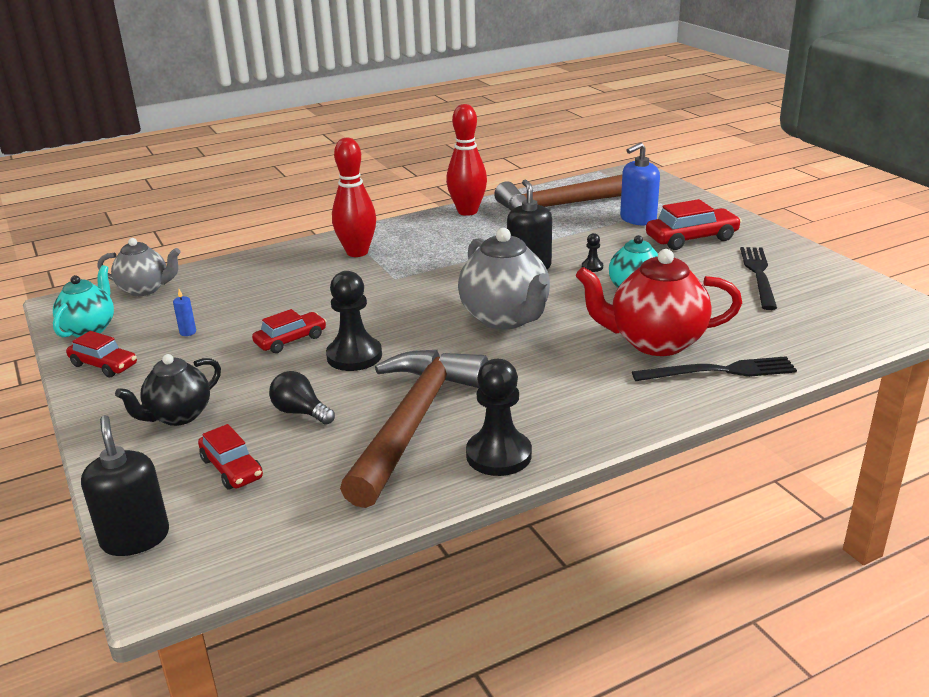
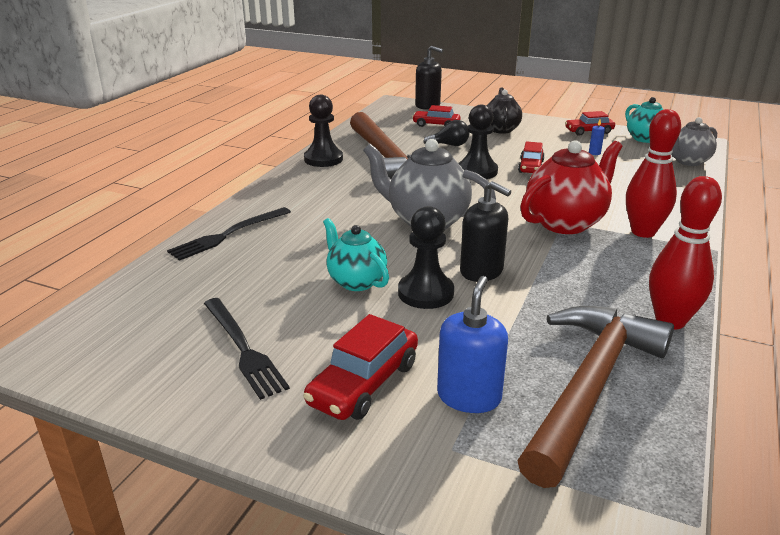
camera: 140 degrees right, 0 degrees up
red teapot [576,249,742,356] -> red teapot moved to [520,140,622,234]
black pawn [582,233,603,272] -> black pawn [398,206,454,309], size x2.20

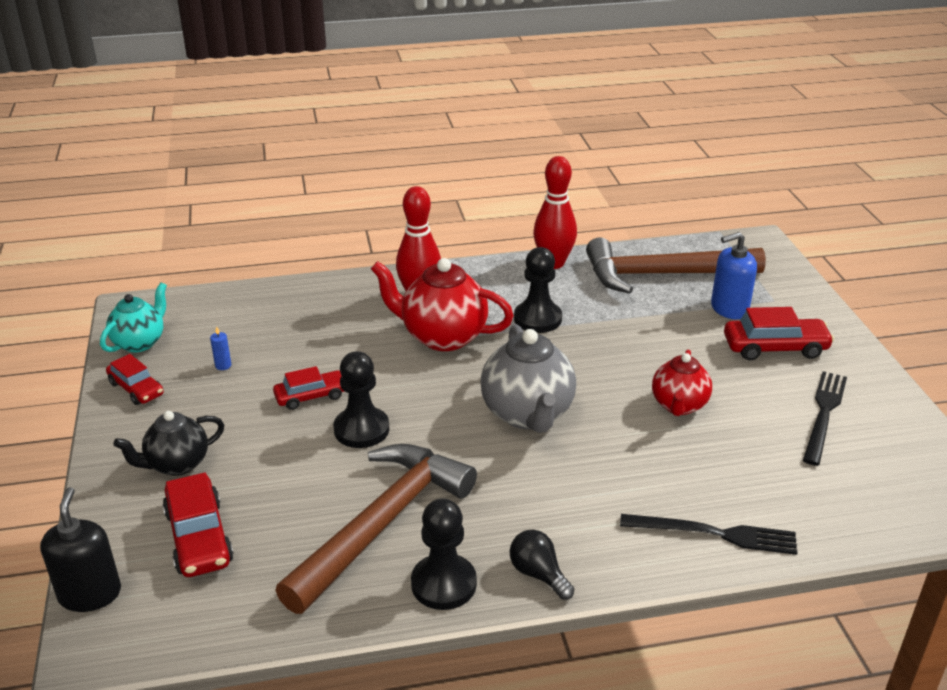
camera: 125 degrees left, 5 degrees up
turquoise teapot [323,218,389,291] -> red teapot [652,350,712,416]
black pawn [398,206,454,309] -> black pawn moved to [514,247,562,333]
red car [412,105,460,127] -> red car [162,472,234,577], size x1.51
black light bulb [423,120,470,146] -> black light bulb moved to [510,530,574,600]
black soap dispenser [460,181,511,282] -> none
grey teapot [671,117,717,166] -> none

